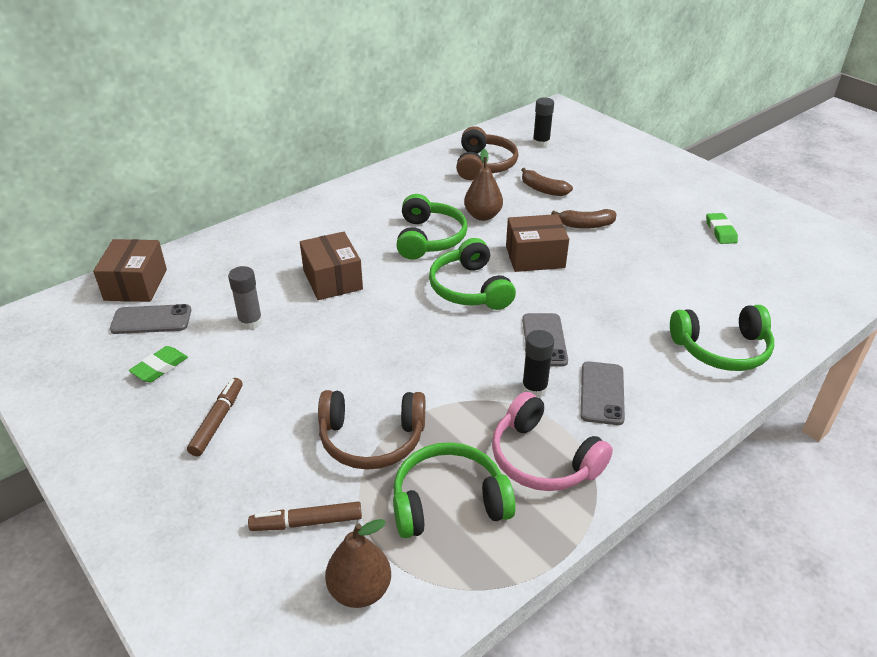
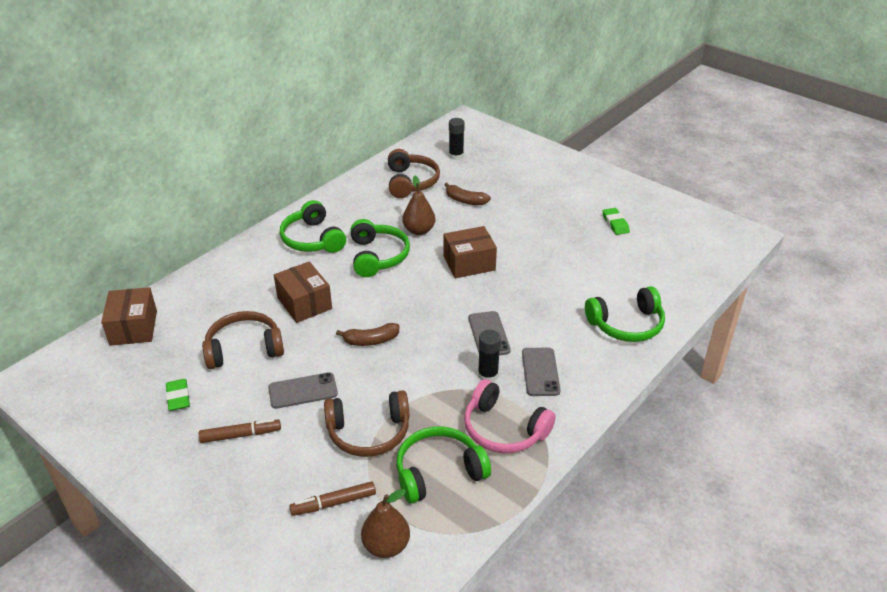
camera: 10 degrees left, 0 degrees up
grey phone [110,304,191,334] -> grey phone moved to [268,372,338,409]
green eraser [129,346,188,382] -> green eraser turned 45 degrees counterclockwise [166,379,190,411]
brown marker [187,378,243,456] -> brown marker turned 75 degrees clockwise [199,419,281,443]
grey glue stick [228,266,263,330] -> brown headphones [202,311,284,369]
green headphones [429,238,516,310] -> green headphones moved to [280,200,346,253]
brown banana [551,209,616,229] -> brown banana moved to [336,323,399,346]

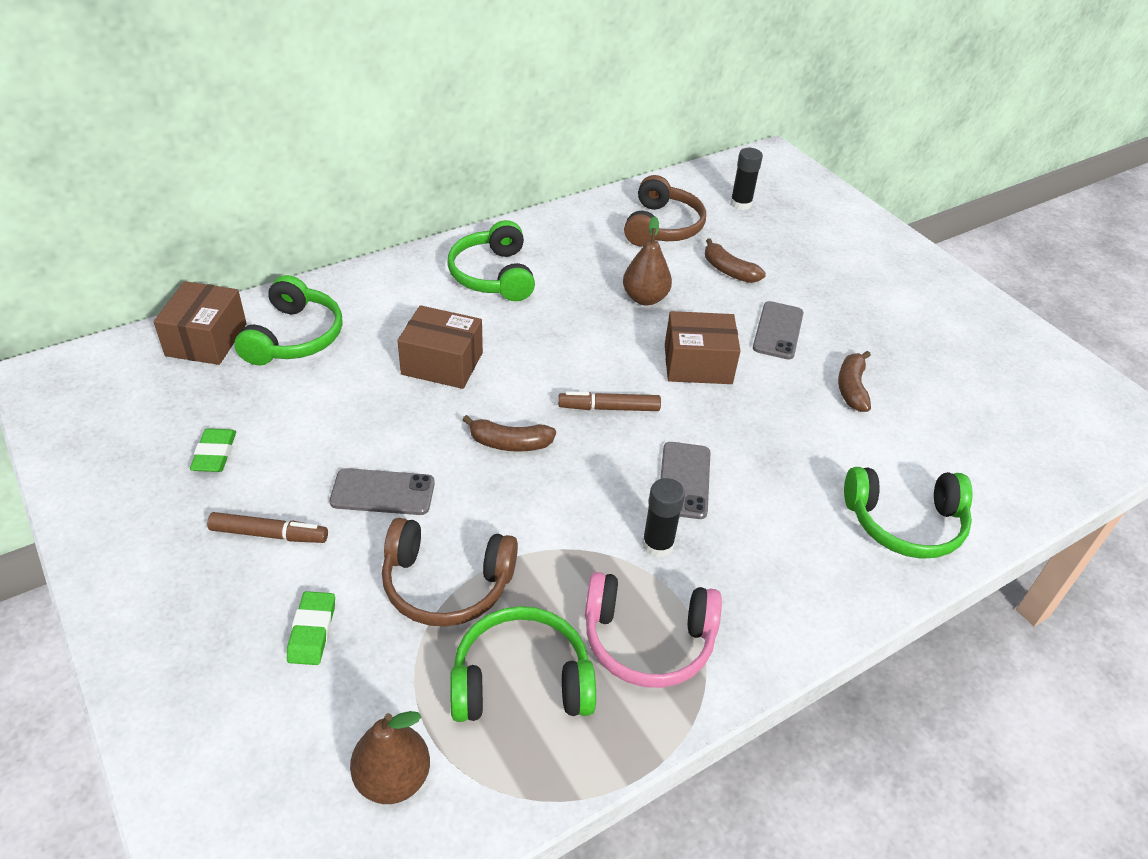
camera: 15 degrees right, 5 degrees up
brown headphones [202,311,284,369] -> none
brown box [274,261,332,323] -> brown box turned 60 degrees counterclockwise [397,305,483,389]
brown marker [289,481,376,516] -> brown marker moved to [558,391,661,411]
green headphones [350,219,410,277] -> green headphones moved to [234,275,342,366]
pink headphones [464,379,556,453] -> pink headphones turned 45 degrees counterclockwise [585,572,722,688]
grey phone [522,348,561,396] -> grey phone moved to [753,301,804,359]
green eraser [602,208,630,235] -> green eraser moved to [287,591,335,665]
none -> brown banana [838,351,871,412]

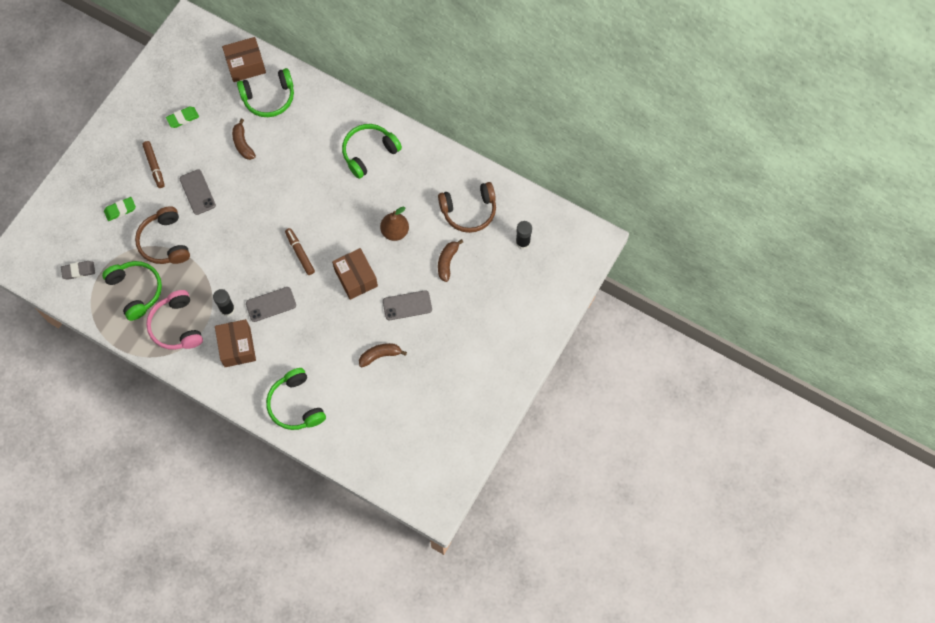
camera: 65 degrees right, 25 degrees up
brown pear [350,711,430,804] -> grey eraser [61,261,95,280]
brown box [397,305,483,389] -> brown box moved to [215,319,256,367]
brown banana [462,415,556,452] -> brown banana moved to [232,119,256,160]

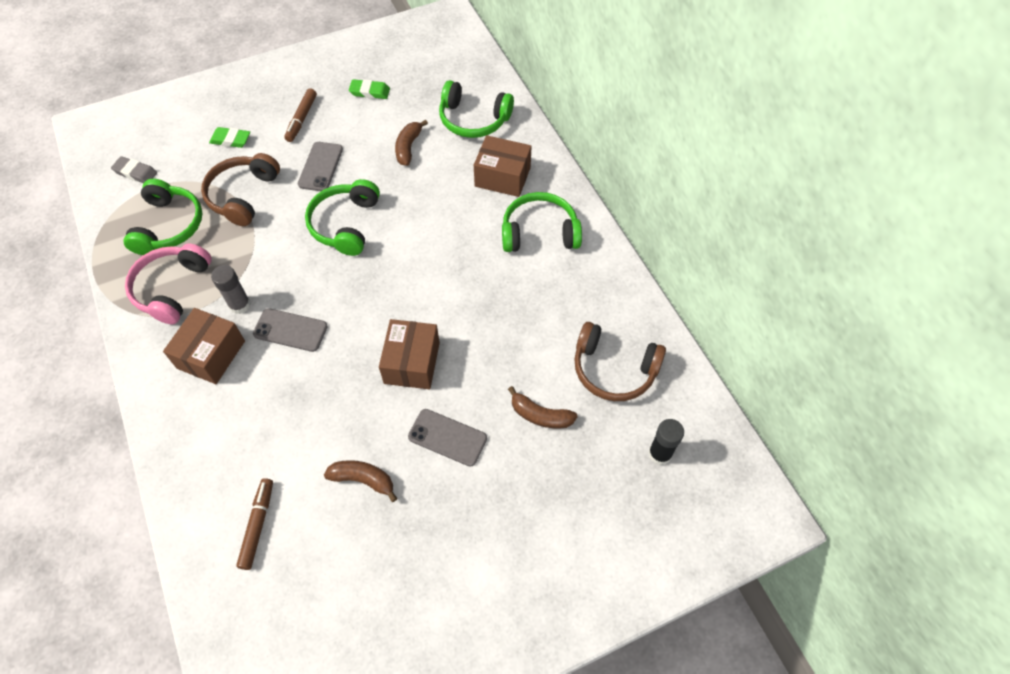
camera: 35 degrees right, 10 degrees down
black glue stick [213,289,235,316] -> grey glue stick [211,265,251,314]
brown box [222,37,266,82] -> brown box moved to [474,135,532,197]
green headphones [266,368,326,430] -> green headphones moved to [305,179,380,256]
brown marker [285,228,315,275] -> brown marker moved to [236,478,273,570]
brown pear [380,206,409,241] -> none
brown banana [438,239,463,282] -> brown banana turned 120 degrees counterclockwise [508,386,578,429]

